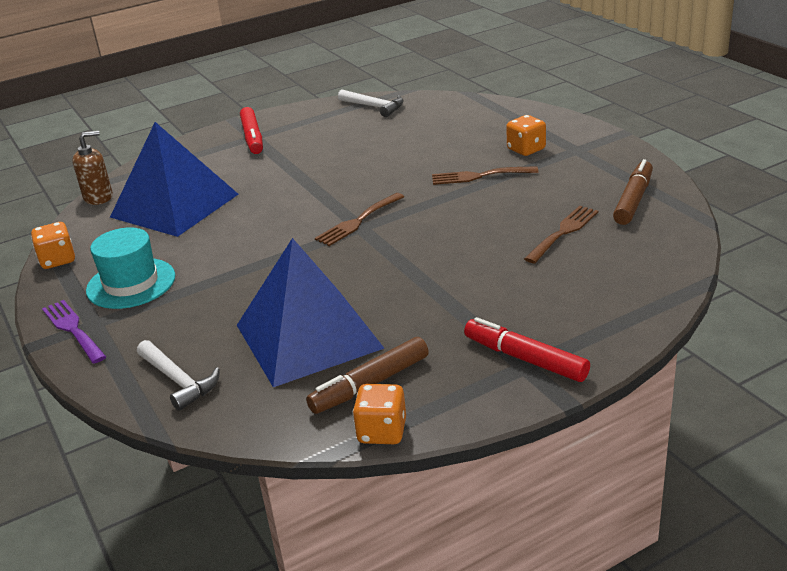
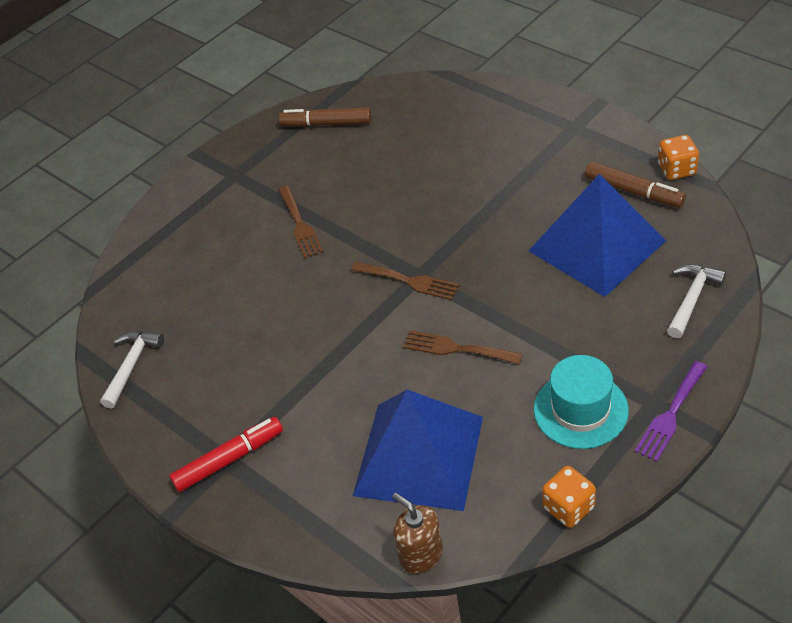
camera: 105 degrees left, 15 degrees up
red marker [464,317,590,382] -> none
orange dice [506,115,546,156] -> none
brown fork [524,206,598,263] -> brown fork moved to [403,331,522,364]

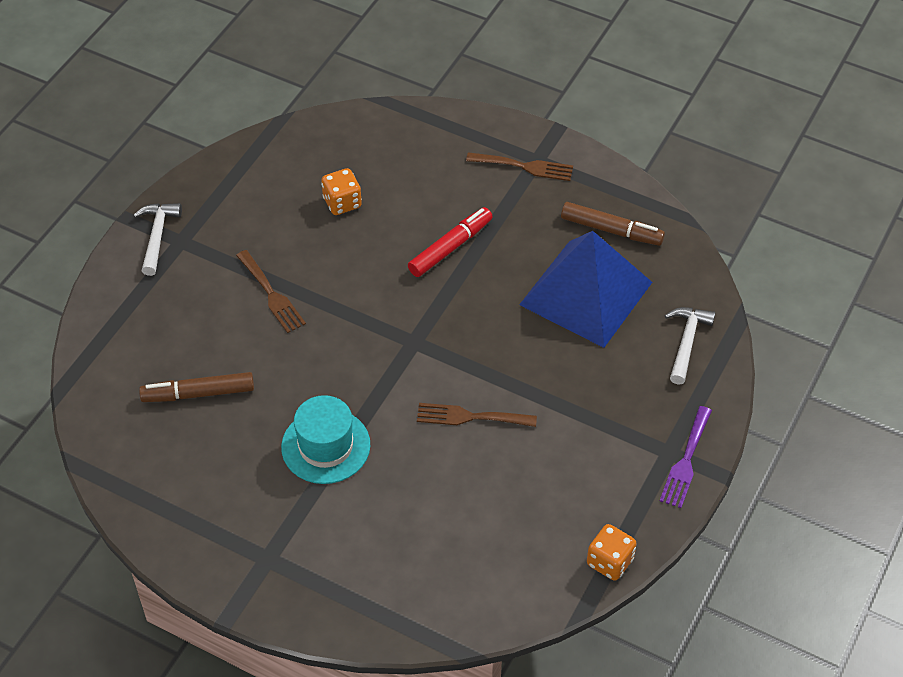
camera: 20 degrees left, 5 degrees up
white hammer [100,331,164,409] -> white hammer moved to [134,203,182,276]
red marker [169,417,283,492] -> red marker moved to [408,207,493,277]
brown marker [279,107,371,127] -> brown marker moved to [139,372,254,402]
brown fork [351,262,460,300] -> brown fork moved to [466,152,573,181]
blue pyramid [353,390,483,511] -> none
brown soap dispenser [392,493,443,574] -> none
turquoise hat [534,355,629,449] -> turquoise hat moved to [281,395,370,484]
orange dice [658,135,699,180] -> orange dice moved to [321,168,362,215]

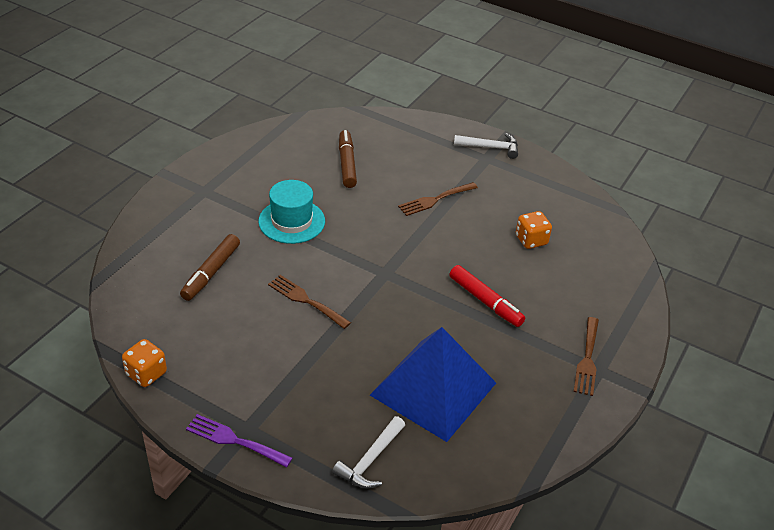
camera: 90 degrees right, 10 degrees down
brown fork [417,403,537,427] -> brown fork turned 60 degrees counterclockwise [268,275,351,329]
brown marker [561,202,665,246] -> brown marker moved to [180,234,240,301]
white hammer [664,307,715,385] -> white hammer turned 105 degrees clockwise [332,416,405,489]

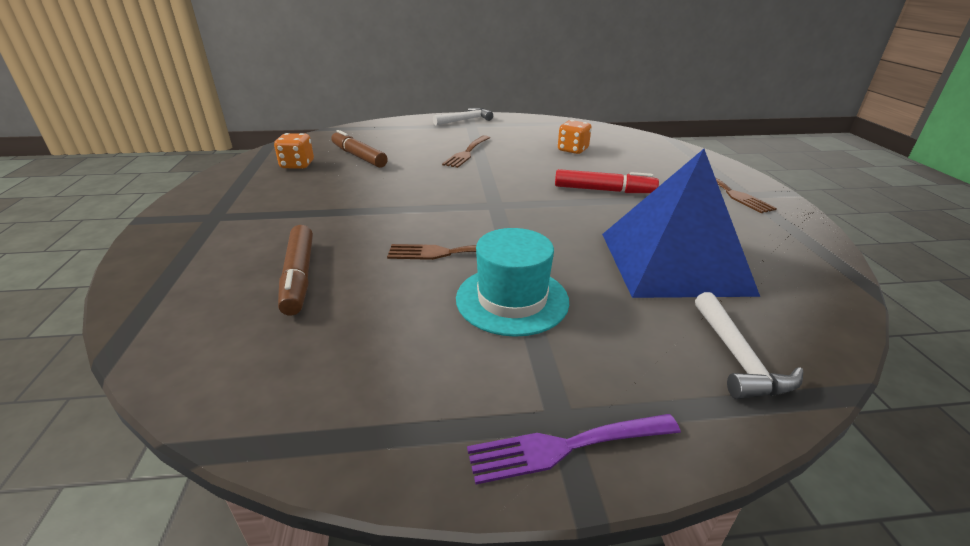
camera: 35 degrees left, 10 degrees down
orange dice [122,339,167,387] -> orange dice moved to [274,133,314,169]
turquoise hat [258,180,325,244] -> turquoise hat moved to [456,228,569,337]

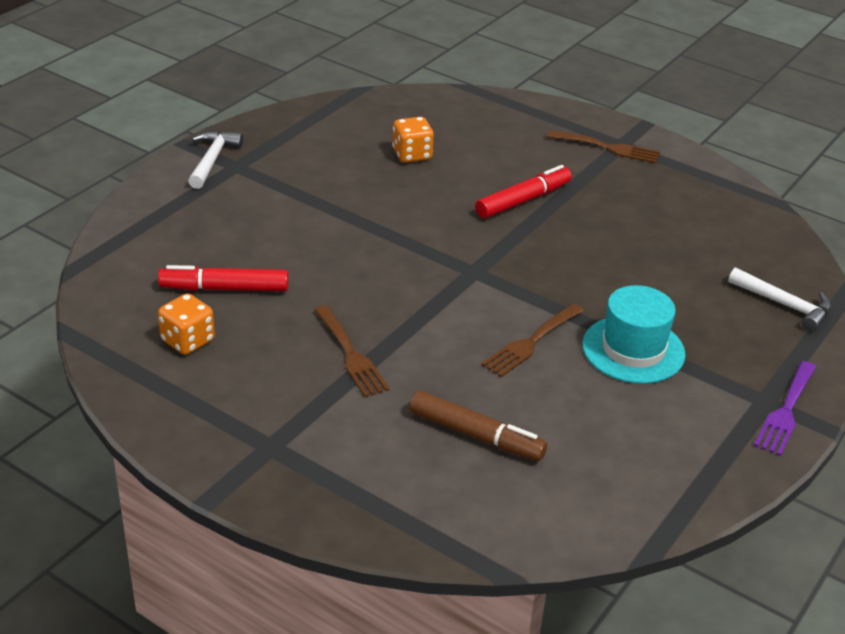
camera: 50 degrees left, 5 degrees up
brown marker [331,130,388,168] -> red marker [158,265,288,291]
brown fork [442,135,490,168] -> brown fork moved to [314,305,390,397]
blue pyramid [602,149,760,298] -> none

